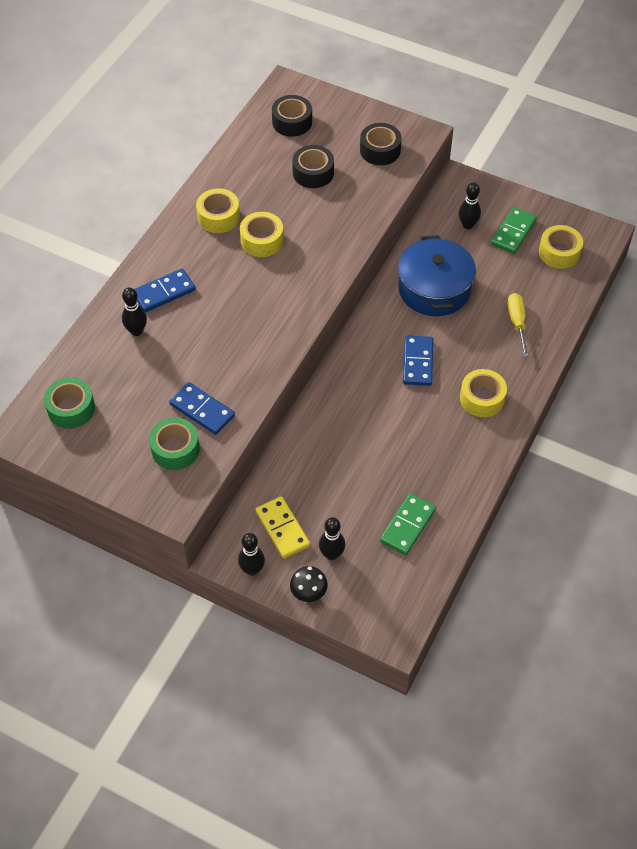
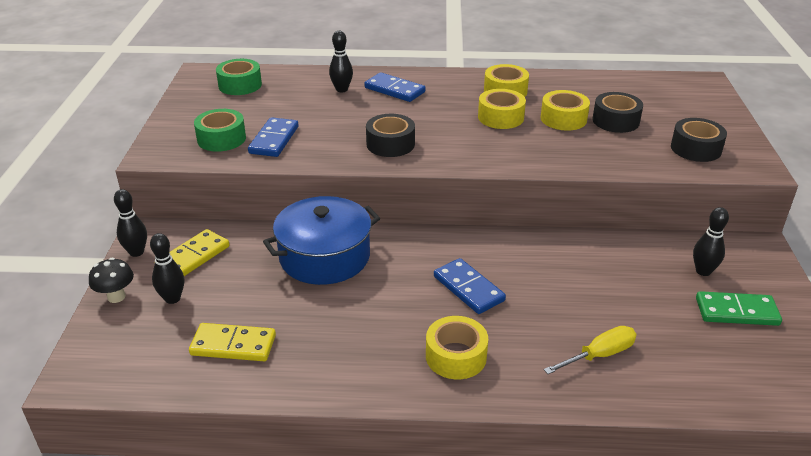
camera: 65 degrees right, 20 degrees down
black tape [272,95,312,137] -> black tape moved to [366,114,415,157]
green domino [380,493,436,555] -> yellow domino [189,323,276,361]
blue pot [398,235,476,316] -> blue pot moved to [263,196,380,285]
blue domino [403,335,433,386] -> blue domino turned 75 degrees clockwise [434,258,506,314]
yellow tape [539,225,583,269] -> yellow tape moved to [541,90,590,131]

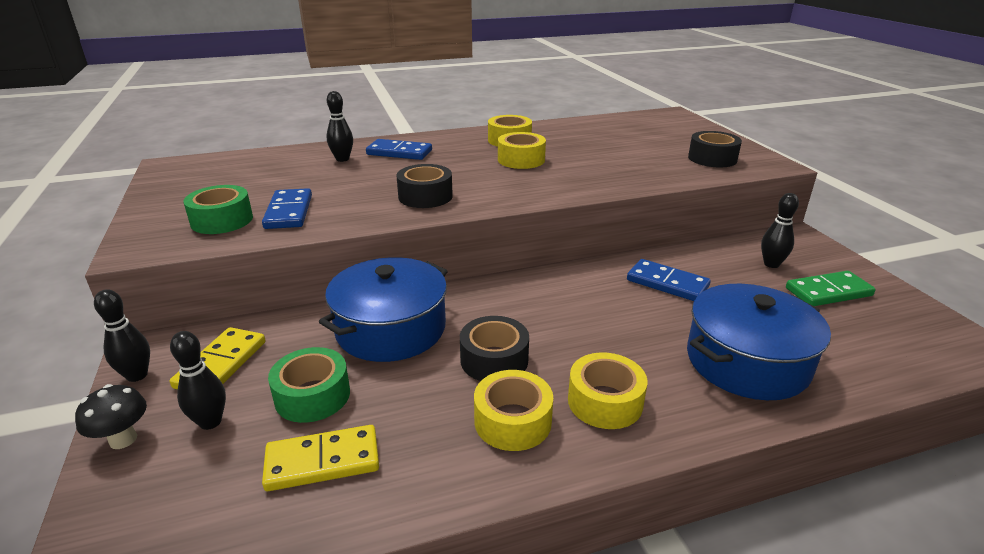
camera: 20 degrees left, 5 degrees down
green tape [216,59,262,95] -> green tape moved to [268,347,350,423]
blue domino [434,258,506,314] -> blue domino moved to [627,259,711,301]
yellow tape [541,90,590,131] -> yellow tape moved to [474,370,553,451]
yellow screwdriver [544,326,637,374] -> blue pot [687,284,831,400]
black tape [592,92,643,133] -> black tape moved to [460,316,529,381]

